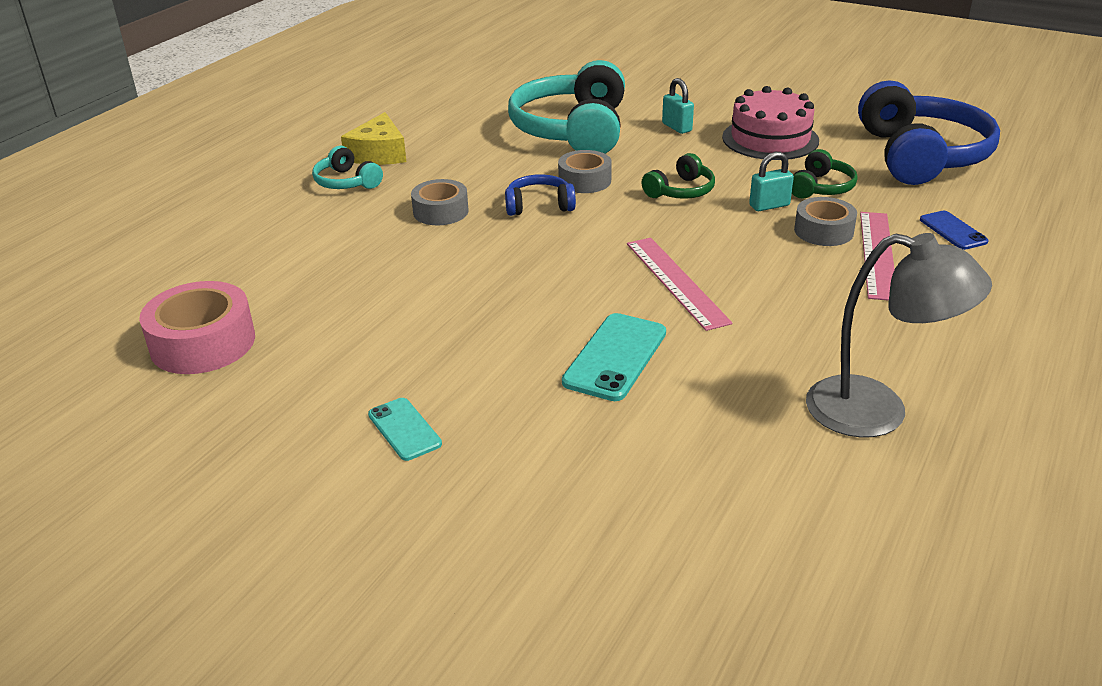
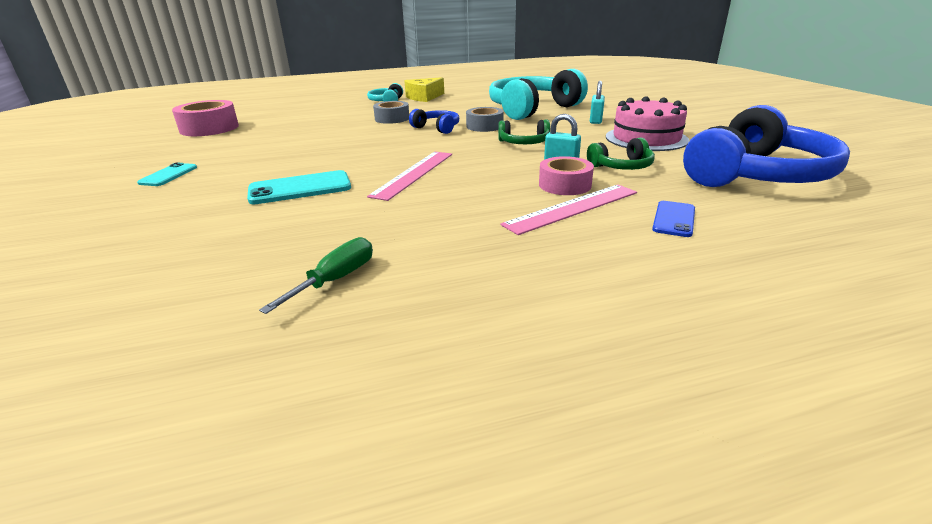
camera: 45 degrees right, 5 degrees down
grey tape [794,197,857,246] -> pink tape [539,156,594,195]
grey lamp [806,233,992,438] -> green screwdriver [259,237,373,314]

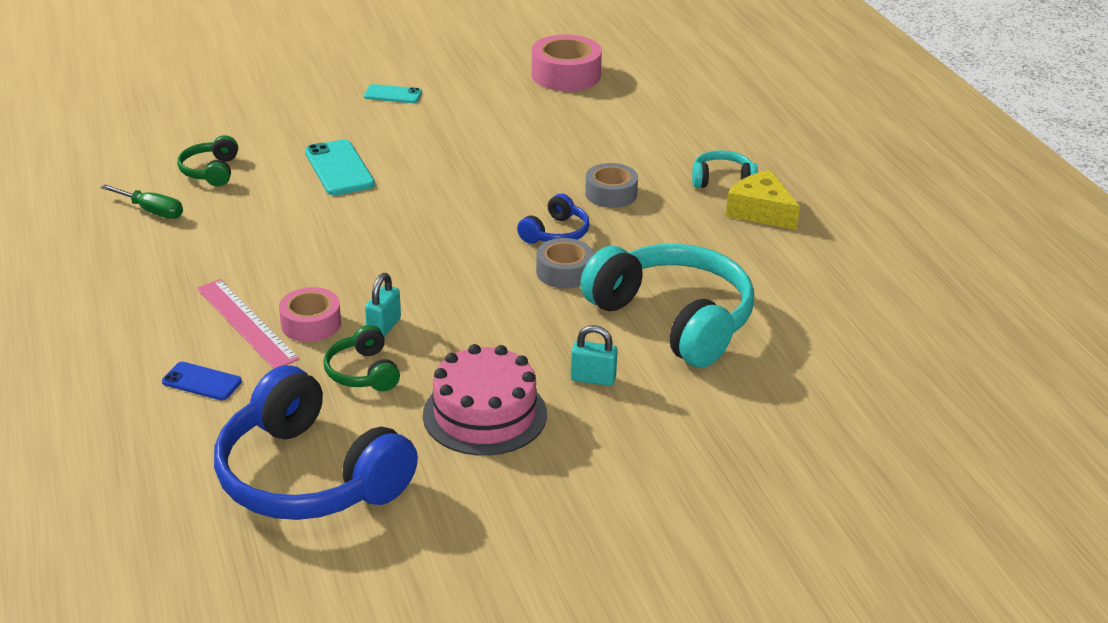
camera: 85 degrees right, 5 degrees up
pink ruler [367,152,452,201] -> none
green headphones [498,120,550,144] -> green headphones moved to [177,135,238,186]

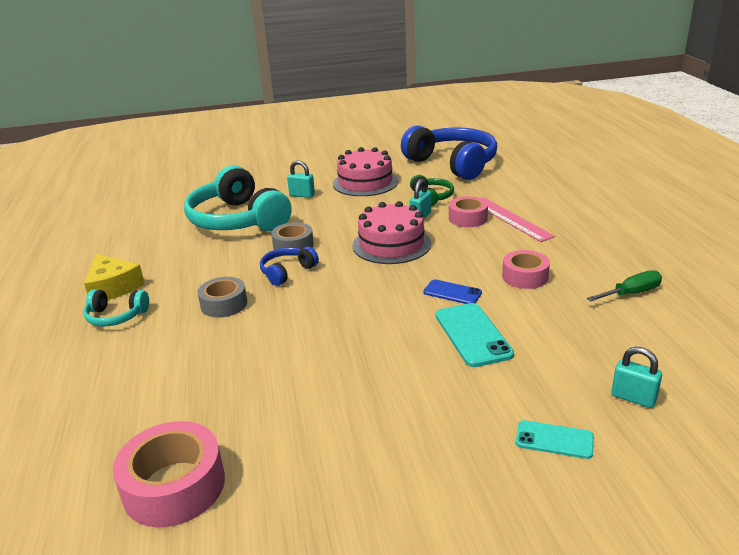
camera: 170 degrees left, 5 degrees down
green screwdriver [101,184,183,219] -> green screwdriver turned 120 degrees clockwise [587,270,662,302]
blue phone [162,362,242,400] -> blue phone moved to [423,279,482,304]
green headphones [177,135,238,186] -> none
turquoise phone [364,84,422,103] -> turquoise phone moved to [516,420,594,459]
none -> pink cake [353,201,431,264]
none -> pink tape [502,250,550,289]
none -> turquoise padlock [611,347,662,408]

